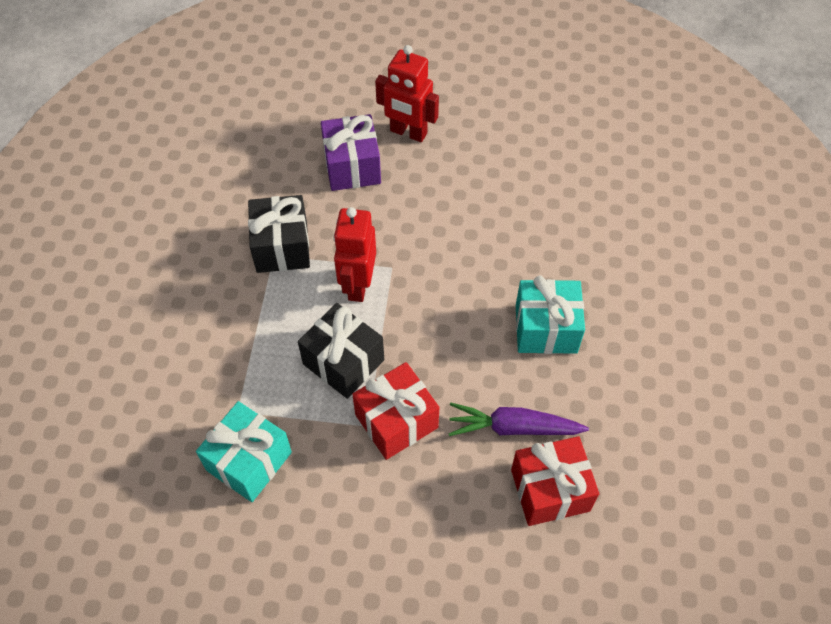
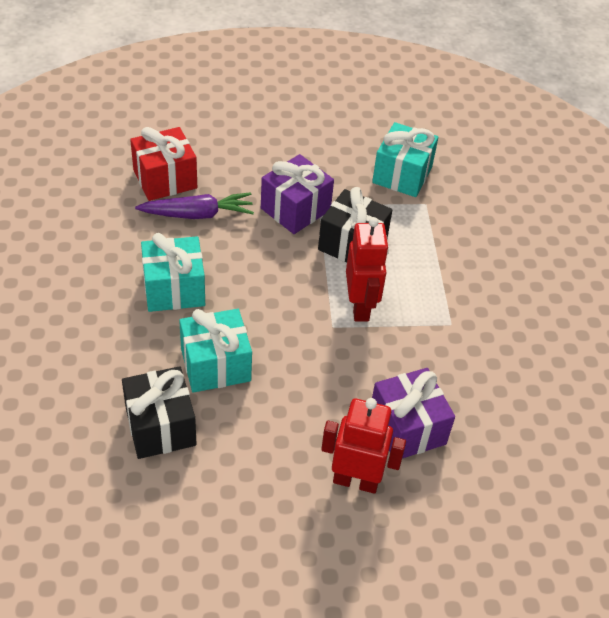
camera: 165 degrees right, 10 degrees down
black gift [248,195,310,273] -> black gift moved to [122,366,197,459]
red gift [352,362,439,460] -> purple gift [261,154,334,234]
none -> turquoise gift [179,309,252,393]

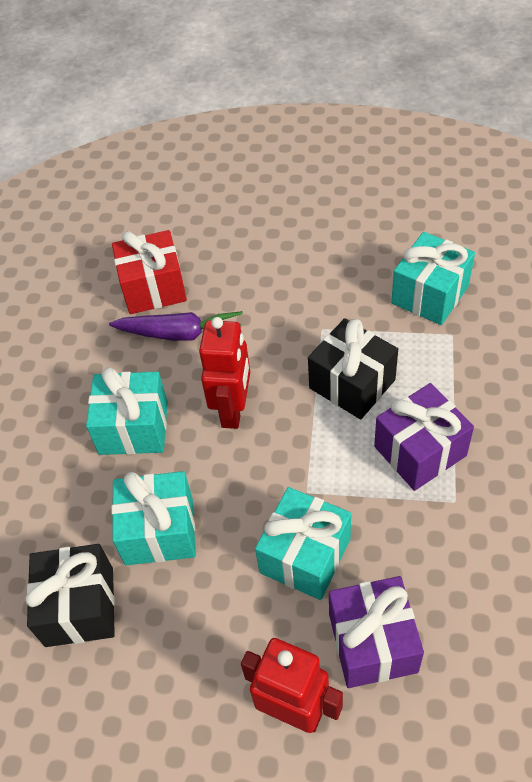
camera: 20 degrees right, 5 degrees up
purple gift [261,154,334,234] -> purple gift moved to [374,383,474,491]
red robot [346,217,389,322] -> red robot moved to [199,317,250,429]
none -> turquoise gift [255,487,351,600]

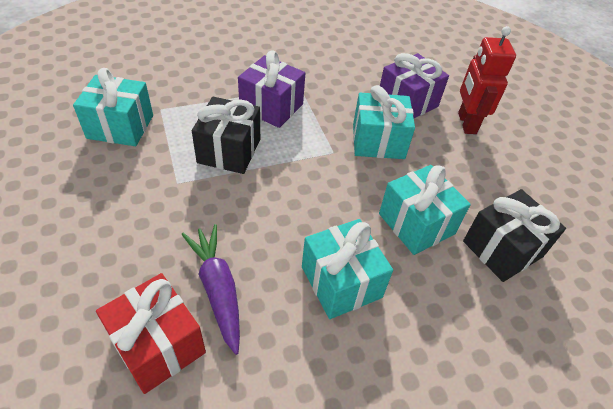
camera: 125 degrees left, 5 degrees down
red robot [199,317,250,429] -> none

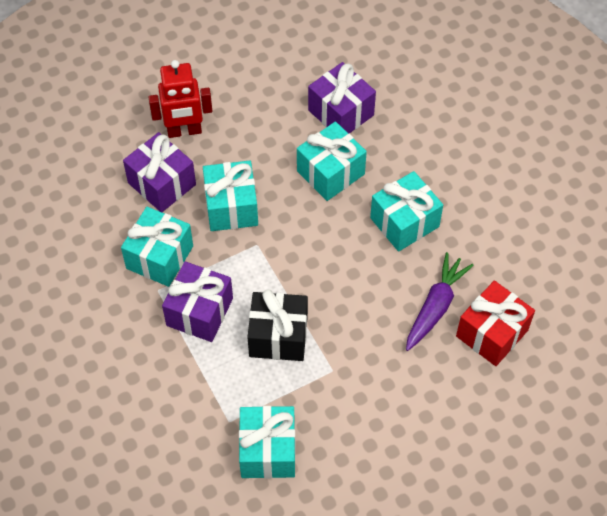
camera: 95 degrees left, 10 degrees up
purple carrot [181,224,240,355] -> purple carrot turned 150 degrees clockwise [406,252,474,351]
black gift [463,189,566,282] -> purple gift [308,62,376,134]
none -> turquoise gift [121,207,193,287]

